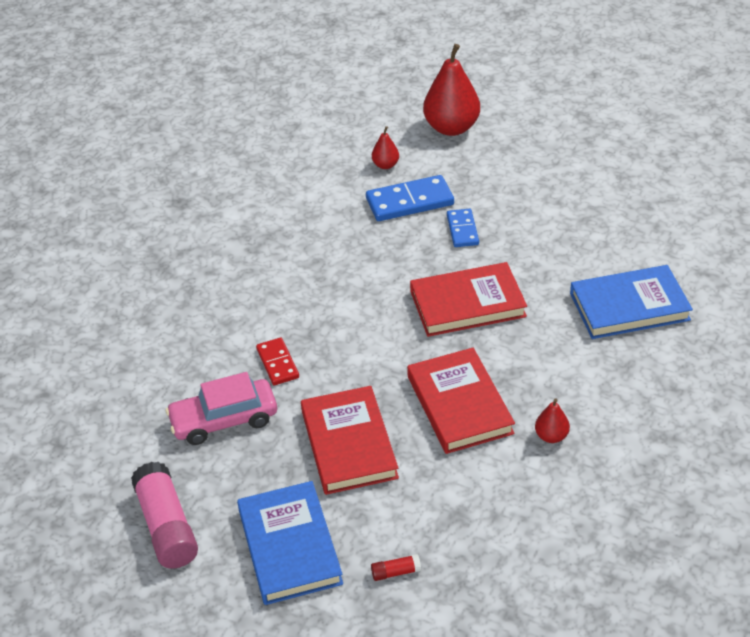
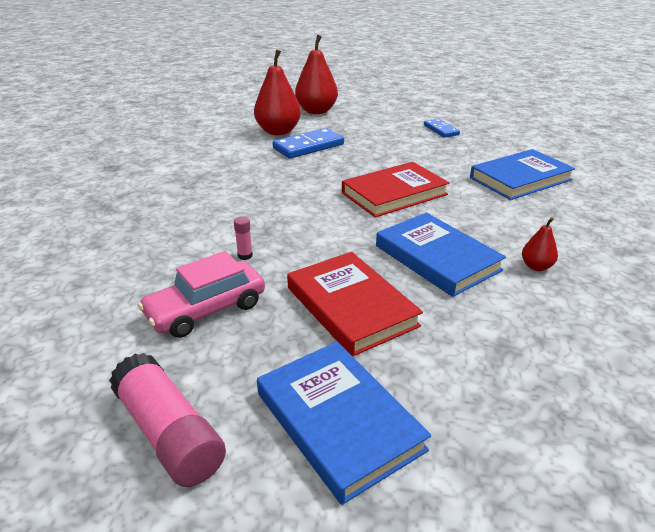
camera: 20 degrees left, 10 degrees down
red domino [256,338,299,385] -> pink glue stick [234,216,253,260]
red glue stick [371,554,421,581] -> none
red pear [372,126,399,169] -> red pear [254,49,301,135], size x2.11
red book [407,348,515,454] -> blue book [376,213,506,297]
blue domino [447,209,479,247] -> blue domino moved to [424,119,460,138]

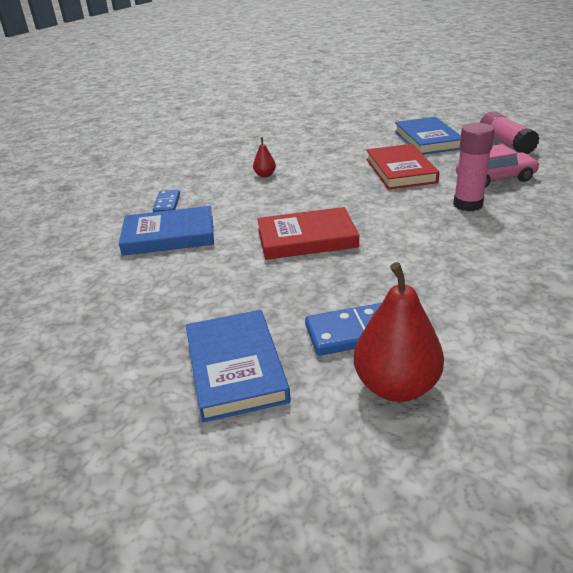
camera: 155 degrees left, 0 degrees up
pink glue stick [234,216,253,260] -> pink glue stick [453,123,495,211], size x2.37
red pear [295,35,338,114] -> none
blue book [376,213,506,297] -> blue book moved to [186,310,291,423]
blue domino [424,119,460,138] -> blue domino moved to [153,190,180,212]

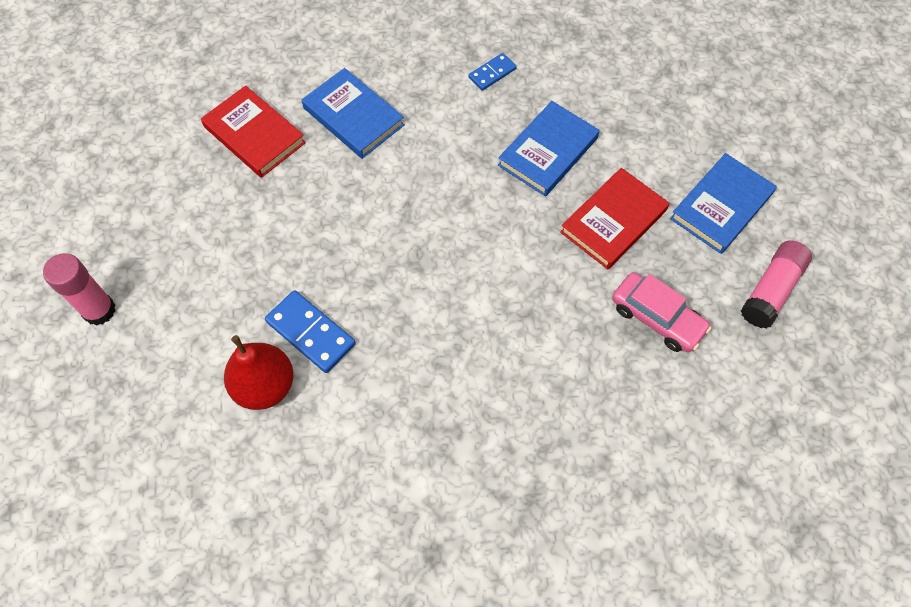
camera: 50 degrees right, 30 degrees up
blue domino [153,190,180,212] -> blue domino moved to [469,53,517,91]
blue book [186,310,291,423] -> blue book moved to [498,101,599,197]
red pear [253,137,276,177] -> none
red book [257,207,359,260] -> red book moved to [201,85,306,178]
pink glue stick [453,123,495,211] -> pink glue stick moved to [43,253,116,326]

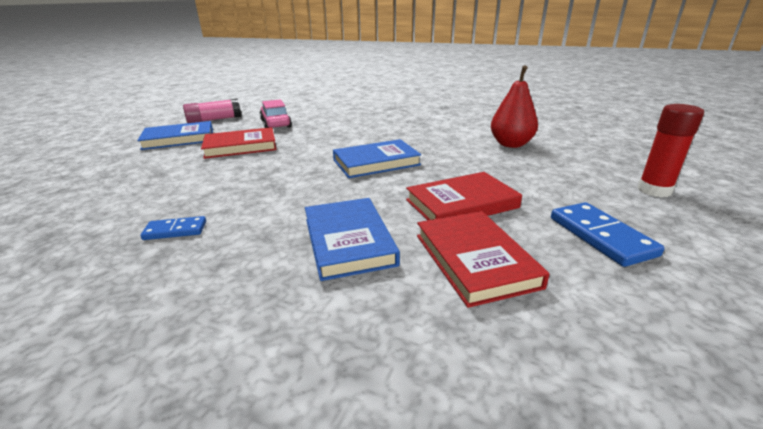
camera: 150 degrees left, 35 degrees down
pink glue stick [43,253,116,326] -> red glue stick [637,104,704,197]
blue domino [265,290,356,373] -> blue domino moved to [551,202,664,267]
blue book [498,101,599,197] -> blue book moved to [333,139,421,178]
none -> red book [406,172,522,220]

